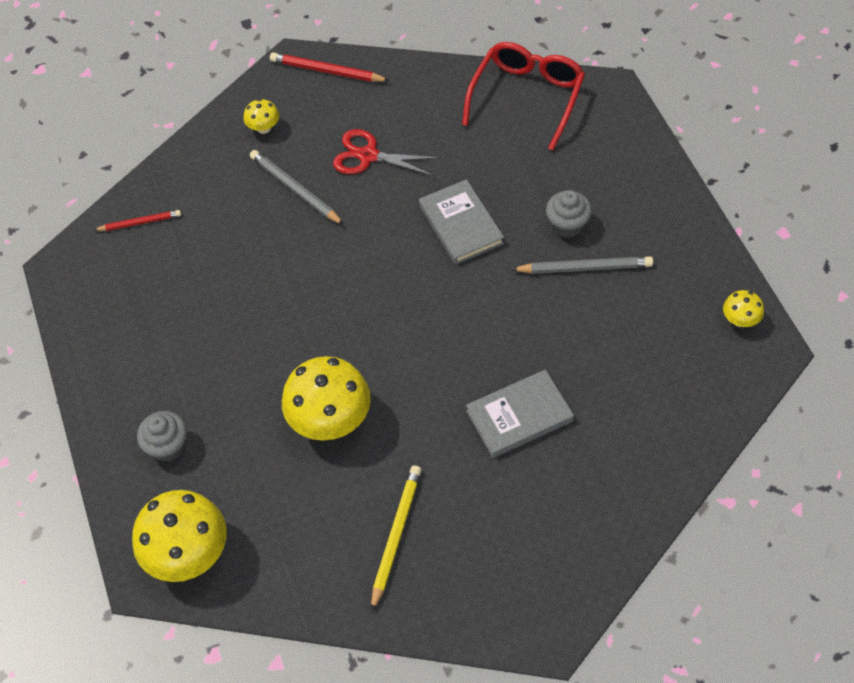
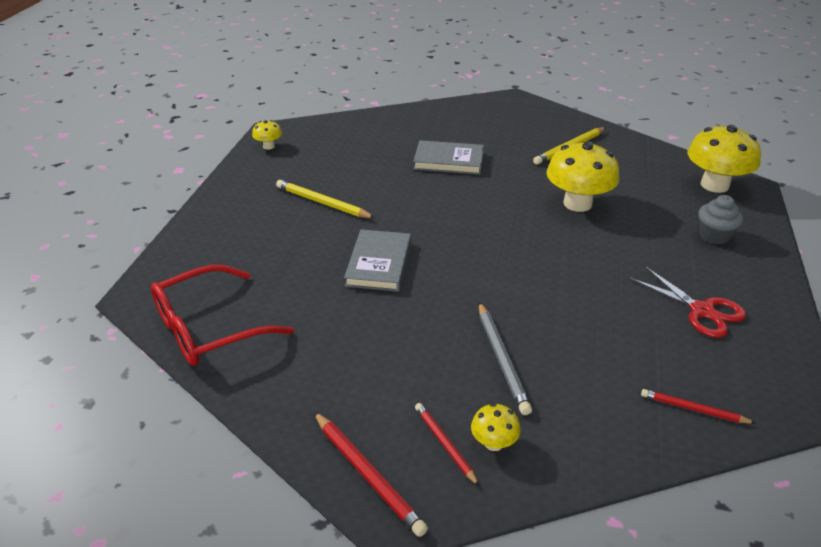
camera: 150 degrees left, 20 degrees down
red scissors [333,129,440,176] -> red scissors moved to [629,266,746,338]
grey pencil [511,256,653,274] -> yellow pencil [276,180,375,218]
grey cupcake [546,190,592,238] -> none
none -> red pencil [415,403,479,486]

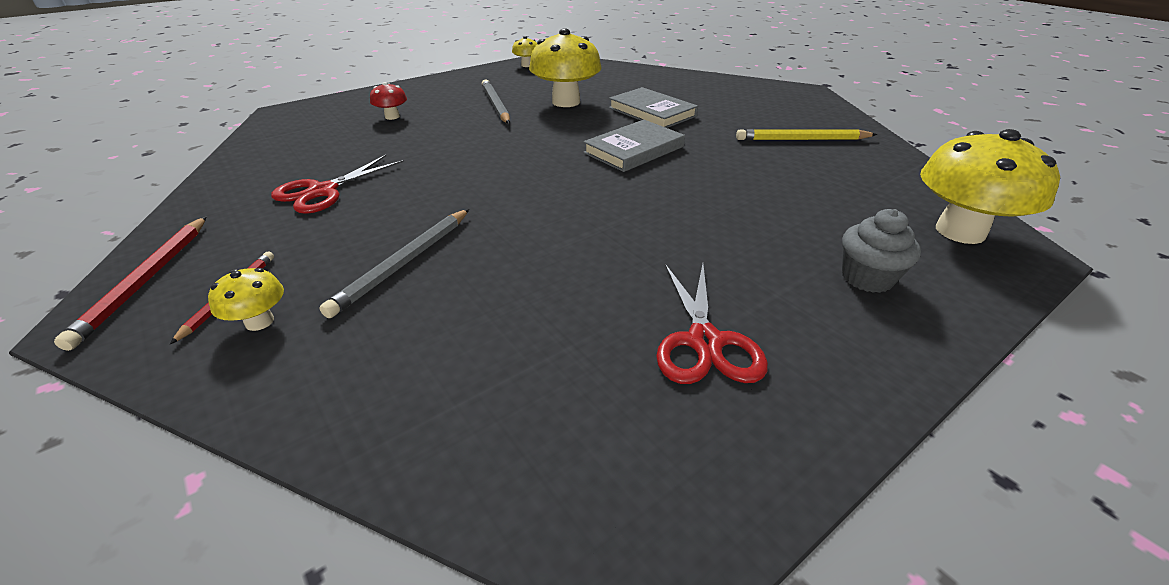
camera: 40 degrees right, 0 degrees up
red glasses [151,265,294,366] -> none
yellow pencil [276,180,375,218] -> grey pencil [482,79,510,124]
grey book [344,229,411,292] -> grey book moved to [583,120,685,172]
yellow mushroom [547,141,619,212] -> yellow mushroom moved to [529,29,602,107]
red pencil [641,389,756,424] -> none
none -> red scissors [271,155,404,214]
none -> red mushroom [370,82,407,120]

